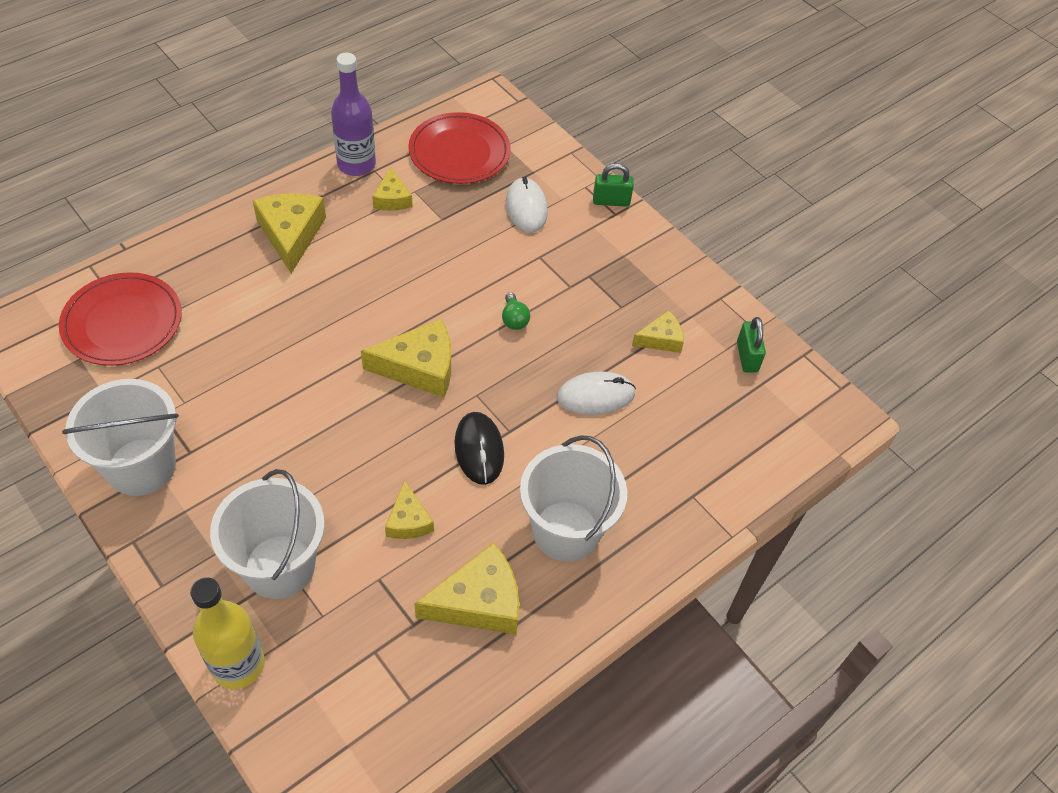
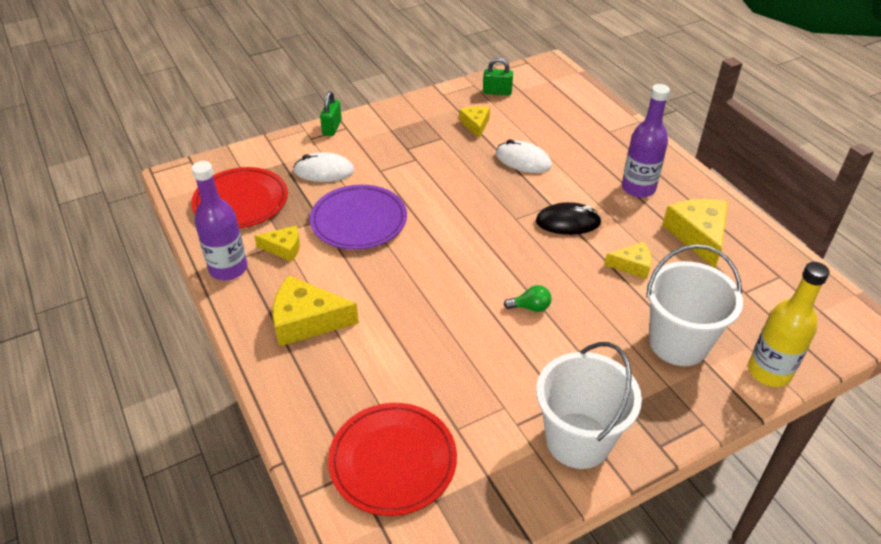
camera: 75 degrees left, 10 degrees down
yellow cheese [361,319,451,397] -> none
green light bulb [502,292,530,330] -> green light bulb moved to [504,285,552,312]
white bucket [520,435,627,562] -> purple bottle [622,84,670,198]
white mouse [557,371,636,415] -> white mouse turned 60 degrees counterclockwise [496,139,552,173]
none -> purple plate [310,185,407,250]

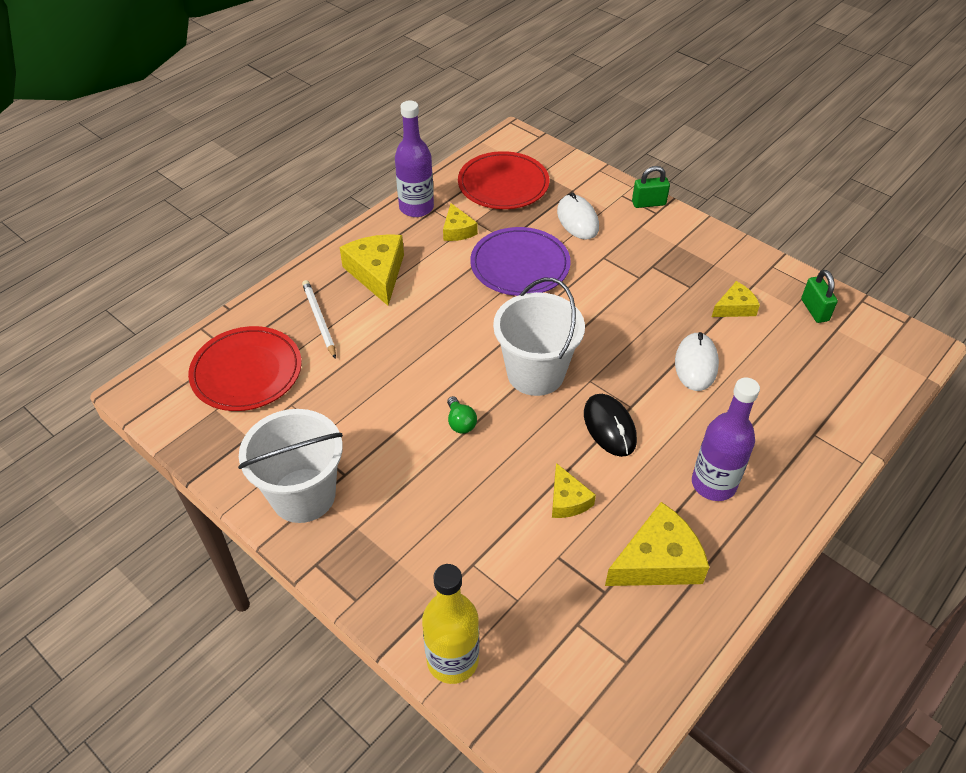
camera: 70 degrees right, 5 degrees up
white bucket [646,244,743,366] -> white bucket moved to [493,278,585,396]
none -> white pencil [302,280,336,359]

